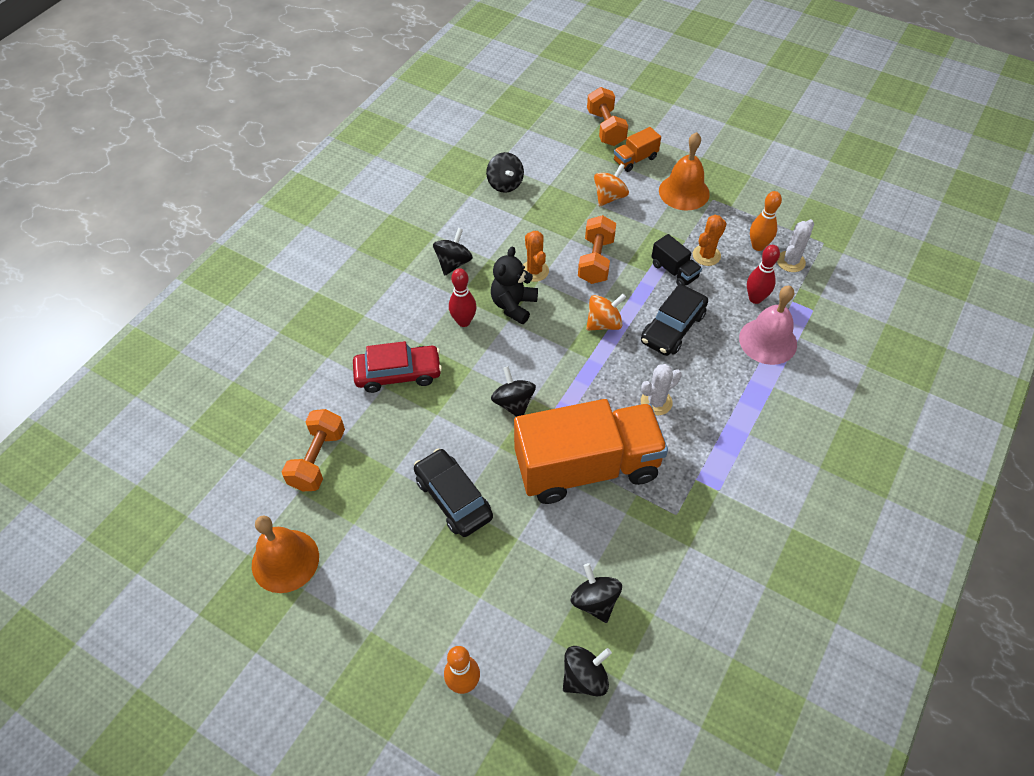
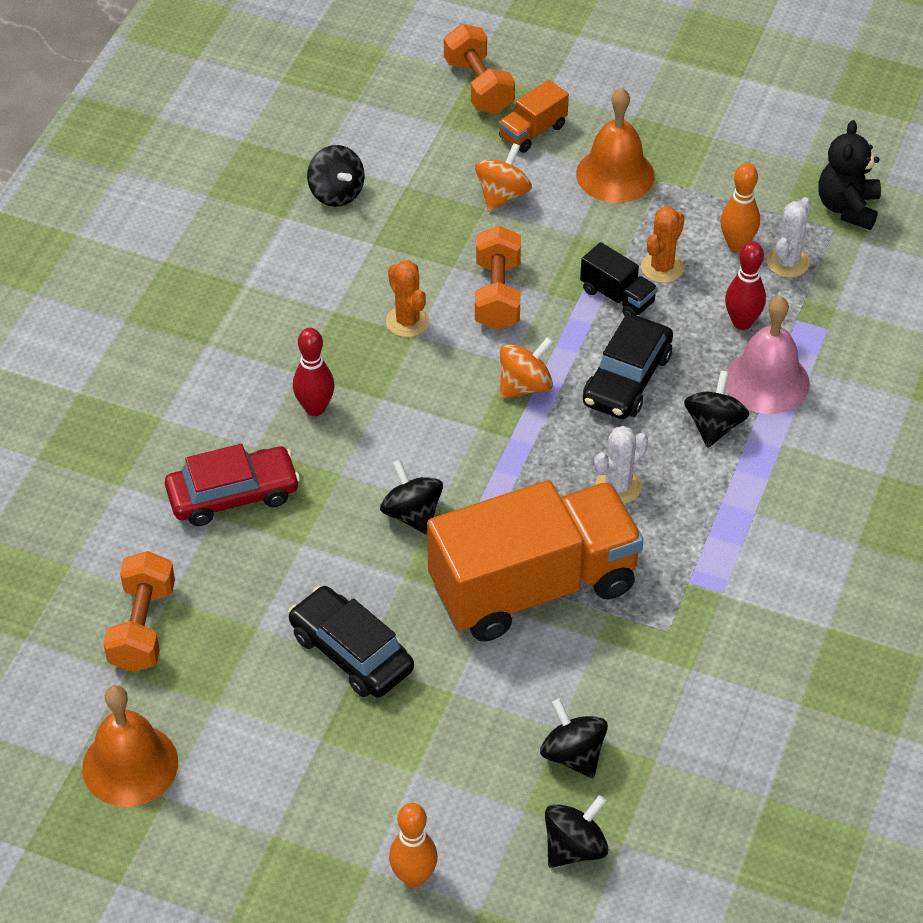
camera: 10 degrees left, 5 degrees down
black spinning top [433,228,473,275] -> black spinning top moved to [684,370,749,448]
black teddy bear [491,247,538,324] -> black teddy bear moved to [818,120,881,230]

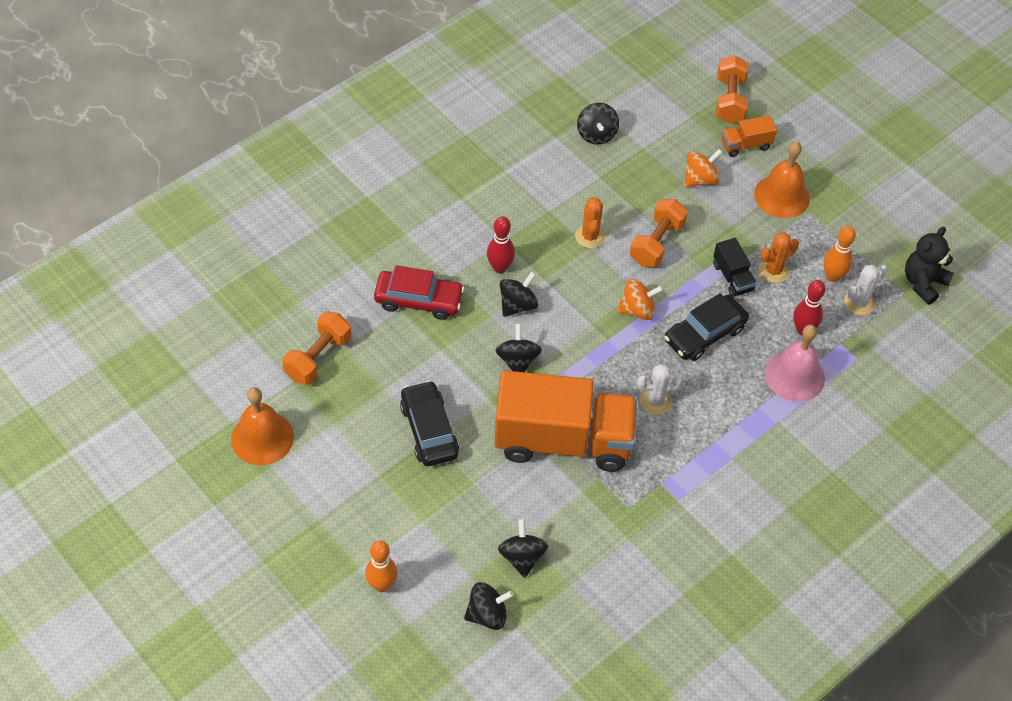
camera: 25 degrees right, 5 degrees up
black spinning top [684,370,749,448] -> black spinning top moved to [500,272,538,317]

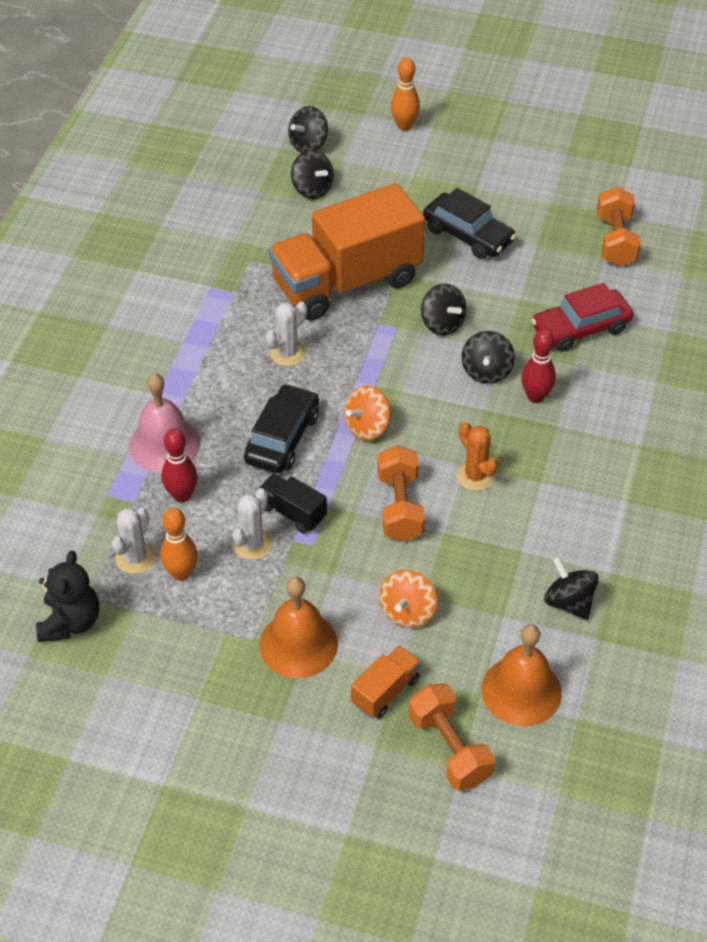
camera: 150 degrees right, 5 degrees down
orange bell [231,387,294,465] -> orange bell moved to [481,624,562,727]
orange cactus [759,232,799,283] -> white cactus [232,488,272,560]

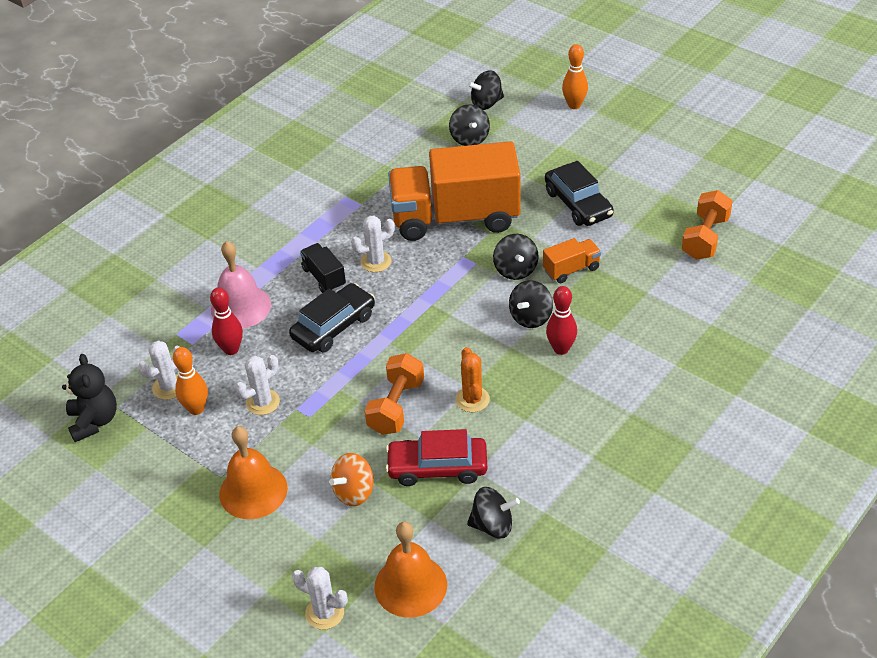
camera: 25 degrees right, 5 degrees down
black teddy bear [36,551,99,642] -> black teddy bear turned 45 degrees counterclockwise [62,354,117,442]
black truck [257,473,327,534] -> black truck moved to [300,243,346,293]
orange spinning top [344,386,390,440] -> none
orange truck [351,645,421,718] -> orange truck moved to [543,238,601,283]
orange dumbbell [409,683,495,790] -> white cactus [292,567,348,630]
red car [531,283,633,352] -> red car moved to [385,429,487,486]
black spinning top [544,557,599,620] -> black spinning top turned 105 degrees clockwise [467,487,520,538]

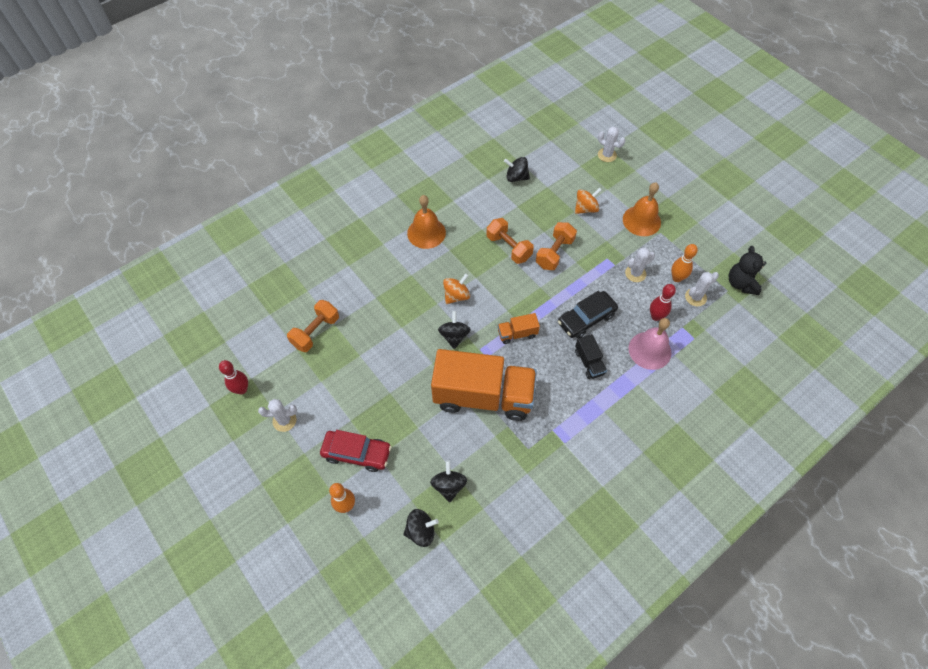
camera: 170 degrees left, 15 degrees up
white cactus [351,215,395,272] -> white cactus moved to [258,399,297,432]
orange bell [374,521,447,618] -> orange bell moved to [407,195,446,249]
red car [385,429,487,486] -> red car moved to [320,430,392,472]
orange cactus [455,347,490,412] -> orange dumbbell [486,218,534,264]
black spinning top [509,280,553,328] -> orange spinning top [443,273,470,304]
orange truck [543,238,601,283] -> orange truck moved to [498,313,540,344]
black car [545,161,614,226] -> none
red bowling pin [546,286,577,355] -> red bowling pin moved to [219,360,248,394]

